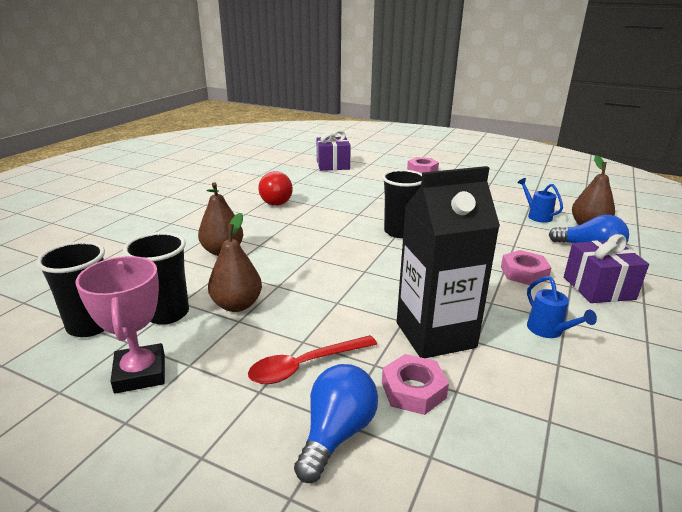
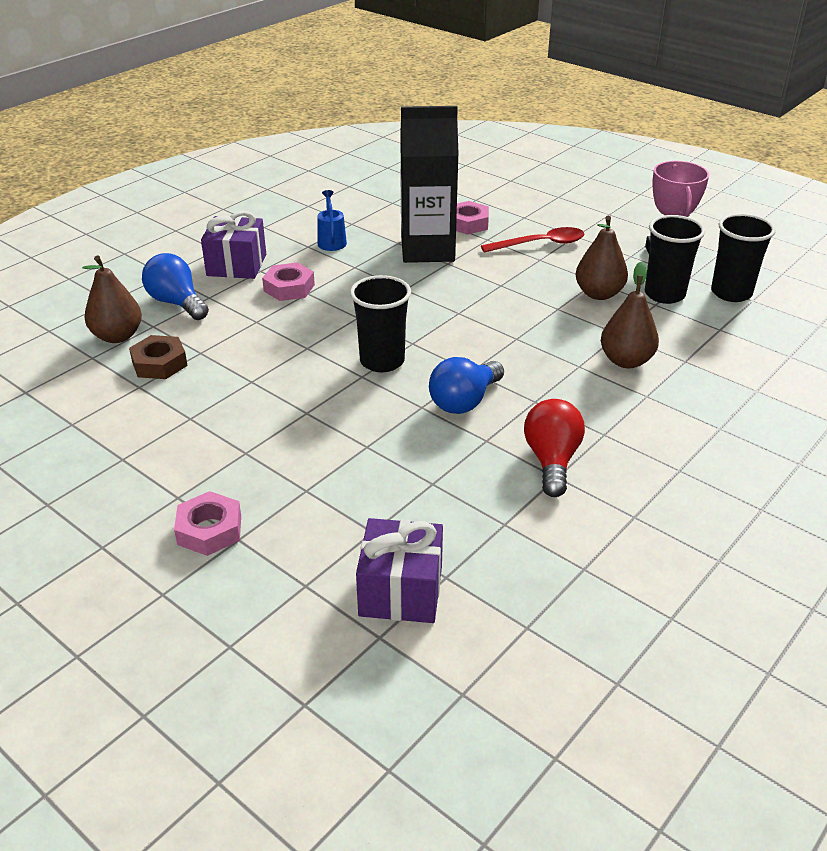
camera: 165 degrees left, 10 degrees up
blue light bulb [294,364,378,483] -> blue light bulb moved to [429,357,504,414]
blue watering can [517,178,563,223] -> brown nut [129,335,188,379]

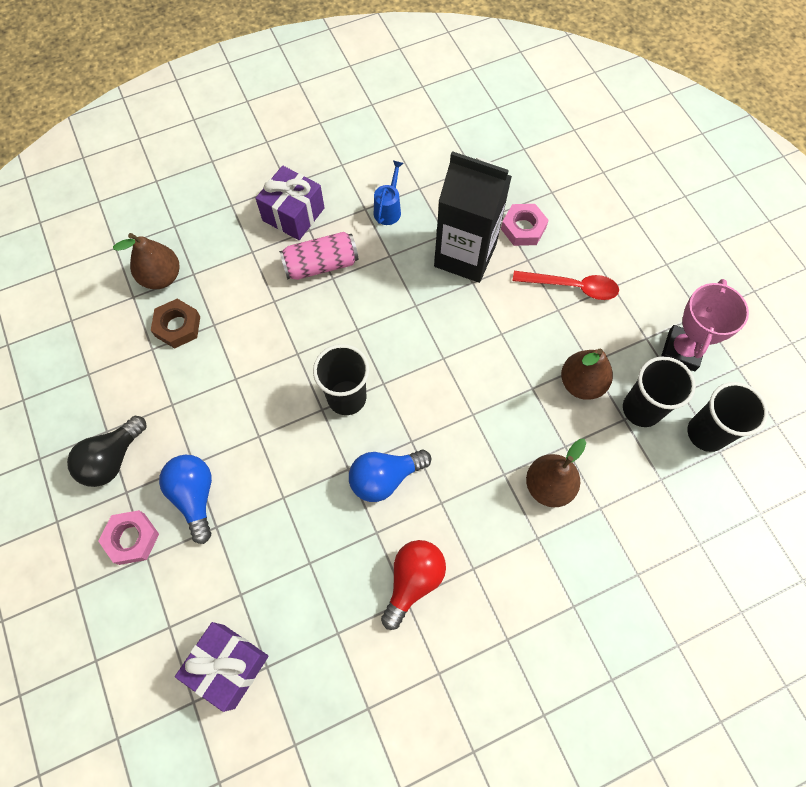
camera: 25 degrees right, 30 degrees up
blue light bulb [142,253,209,320] -> blue light bulb moved to [159,454,212,544]
pink nut [262,262,315,301] -> pink can [279,232,359,280]
none -> black light bulb [67,416,147,487]

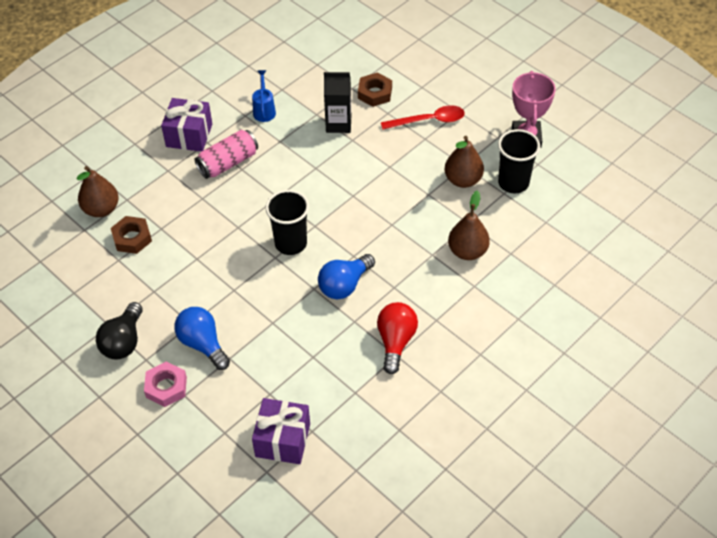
camera: 20 degrees left, 15 degrees down
black carton [434,151,512,283] -> black carton [324,72,351,133], size x0.61
pink nut [501,204,549,246] -> brown nut [358,73,392,107]
black cup [687,382,768,452] -> none

